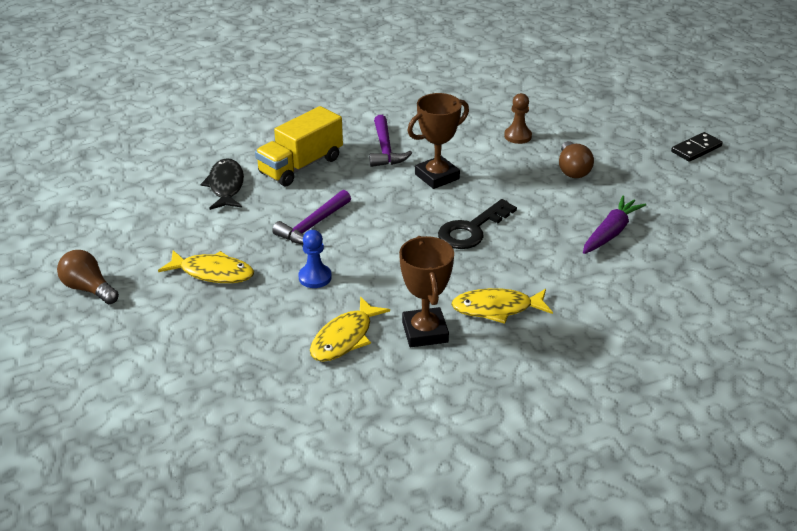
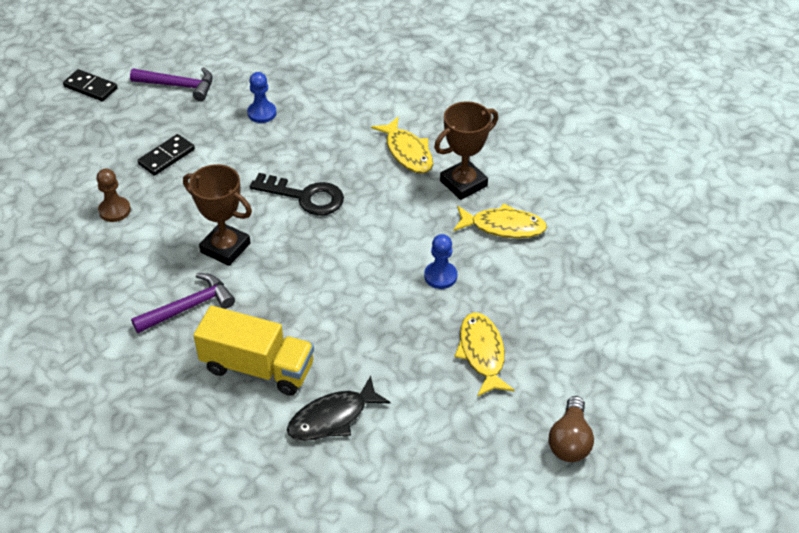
camera: 115 degrees left, 10 degrees up
purple hammer [272,190,351,244] -> purple hammer moved to [130,67,213,101]
brown light bulb [559,141,594,178] -> black domino [138,134,195,176]
purple carrot [583,196,646,254] -> blue pawn [247,72,277,123]

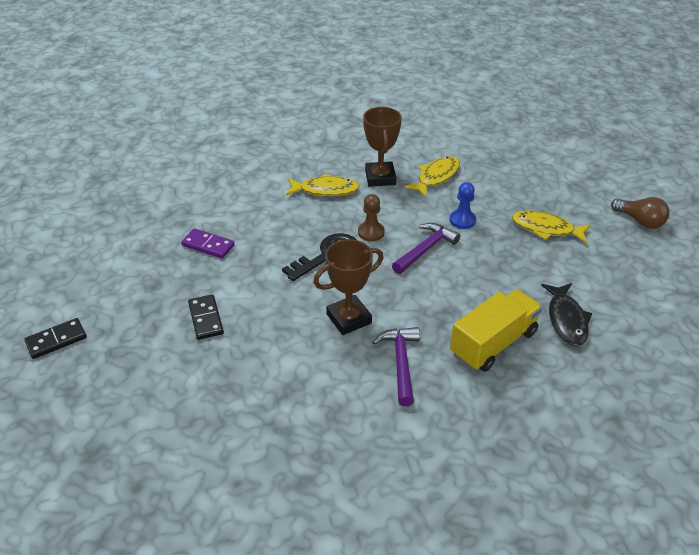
camera: 60 degrees left, 5 degrees down
brown pawn [96,169,131,222] -> brown pawn moved to [358,194,385,241]
purple hammer [130,67,213,101] -> purple hammer moved to [392,223,460,274]
blue pawn [247,72,277,123] -> purple domino [181,228,235,259]

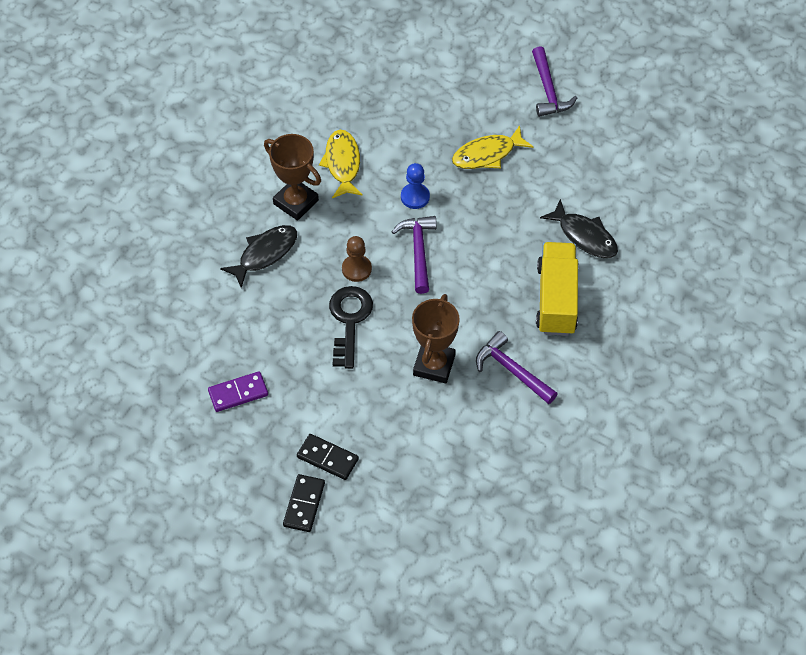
camera: 45 degrees left, 15 degrees up
black domino [24,318,87,359] -> black domino moved to [283,474,325,532]
yellow fish [286,174,360,196] -> black fish [220,225,297,288]
brown light bulb [611,197,669,229] -> purple hammer [532,46,577,117]

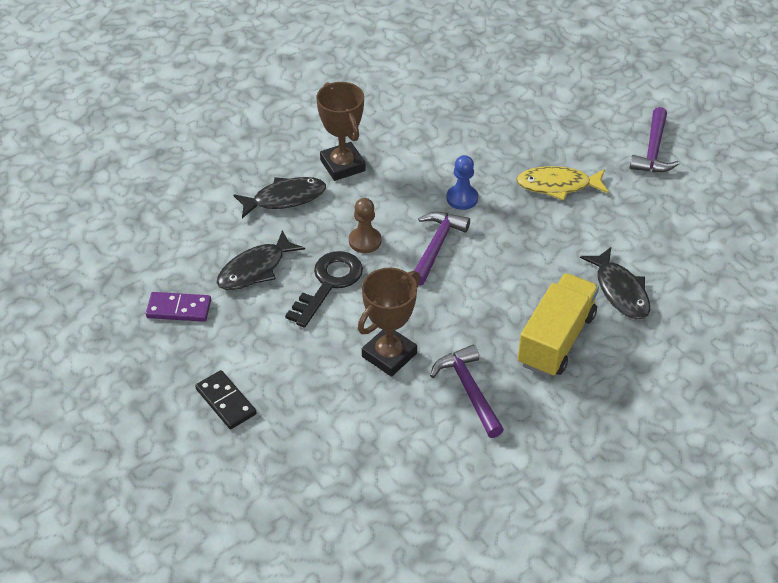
camera: 25 degrees right, 10 degrees down
black domino [283,474,325,532] -> none
yellow fish [319,130,363,198] -> none
none -> black fish [217,230,305,290]

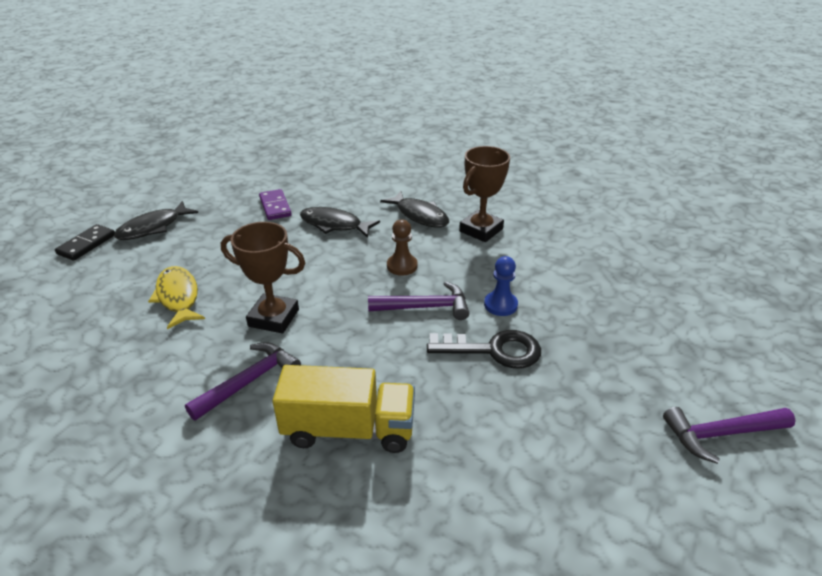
camera: 65 degrees right, 10 degrees down
black domino [195,370,256,429] -> black domino moved to [55,224,115,261]
black key [285,251,363,328] -> black key moved to [427,330,541,368]
yellow fish [516,166,609,200] -> yellow fish moved to [148,266,205,329]
black fish [580,247,650,319] -> black fish moved to [114,201,198,240]

